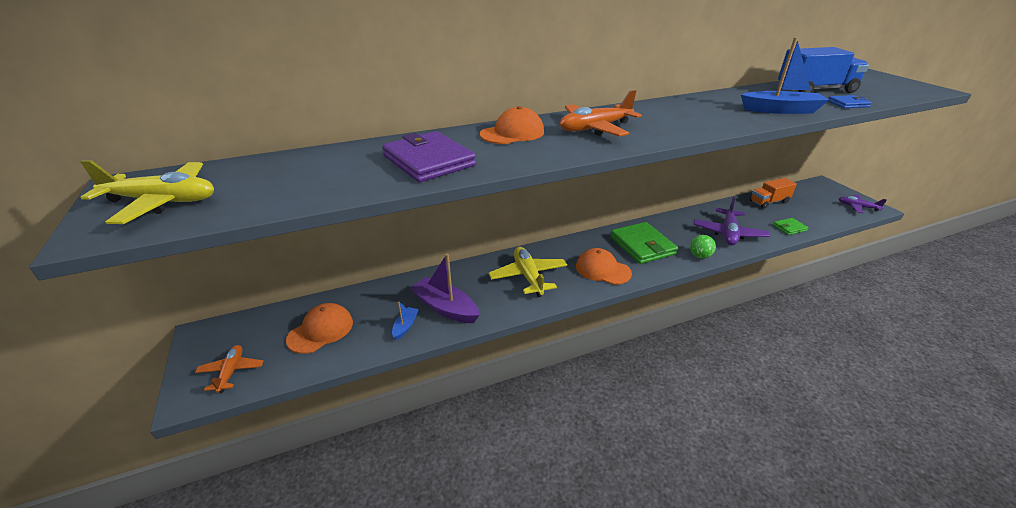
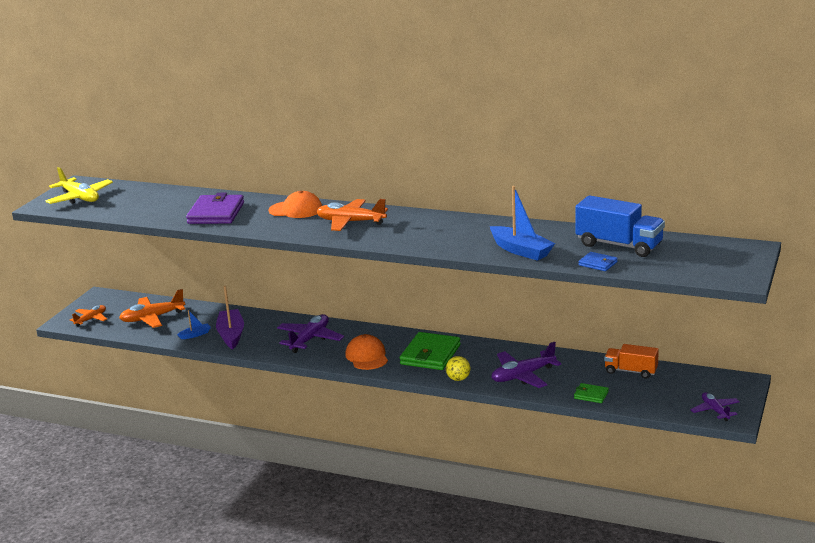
camera: 45 degrees right, 10 degrees down
orange cap [286,303,353,354] -> orange plane [119,289,185,328]
yellow plane [488,247,567,297] -> purple plane [277,314,344,353]
green ball [690,235,716,259] -> yellow ball [446,356,470,381]

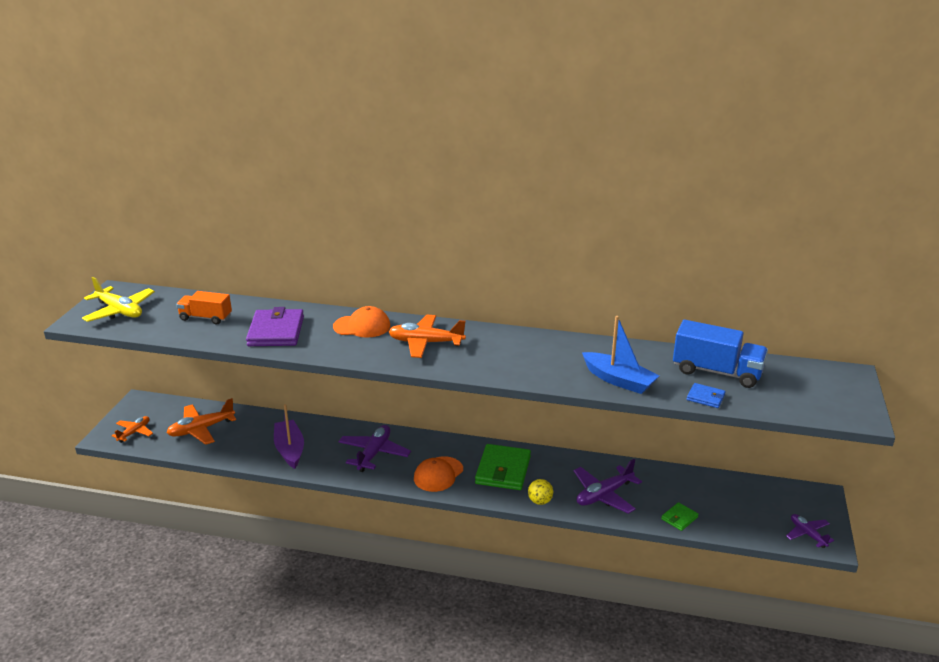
camera: 10 degrees left, 5 degrees up
blue boat [177,310,211,339] -> none
orange cap [345,334,388,370] -> orange cap turned 120 degrees counterclockwise [414,456,463,492]
green wallet [574,383,609,403] -> green wallet turned 60 degrees counterclockwise [661,502,699,531]
orange truck [604,344,659,378] -> orange truck moved to [176,291,232,324]

